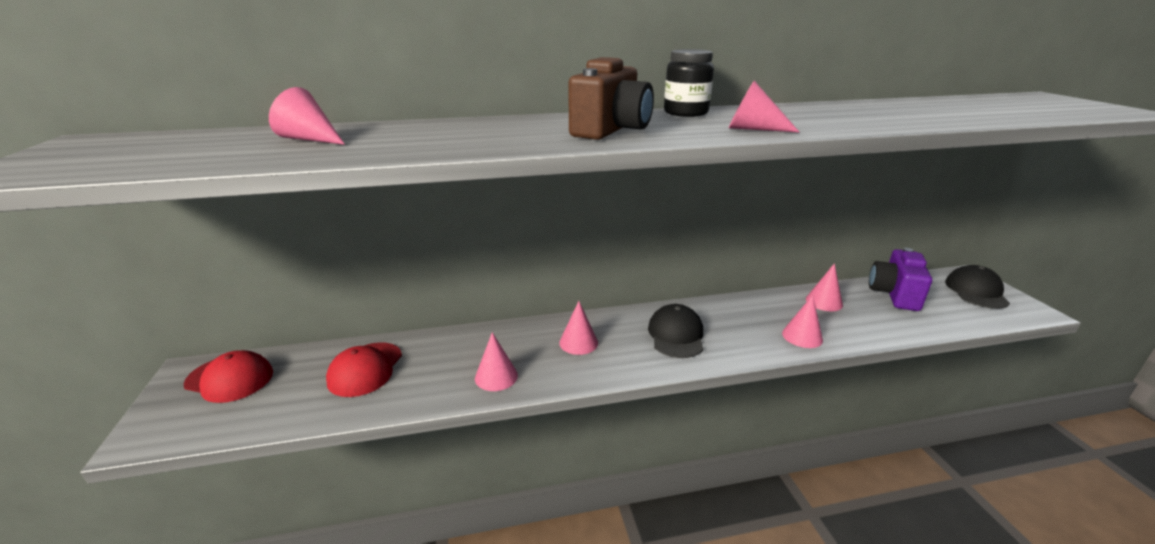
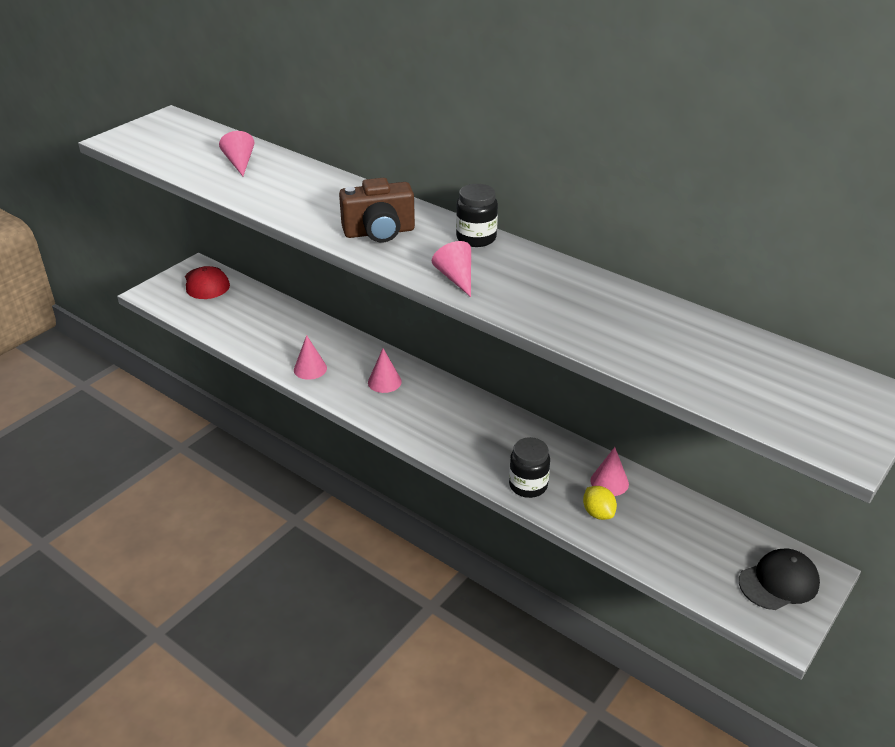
camera: 50 degrees right, 10 degrees up
red cap [326,342,402,397] -> none
black cap [648,304,704,358] -> none
pink cone [782,295,823,348] -> black jar [509,437,550,498]
purple camera [869,248,932,311] -> none
none -> yellow lemon [583,486,617,520]

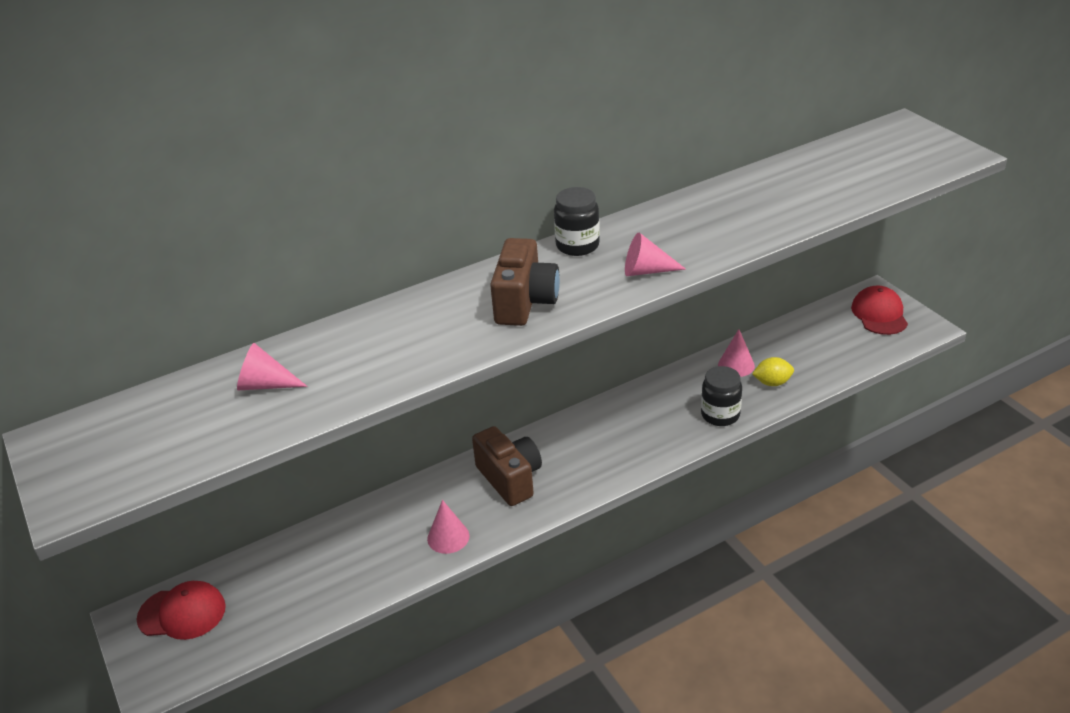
camera: 65 degrees left, 0 degrees up
pink cone [368,348,402,393] -> brown camera [472,426,542,506]
black cap [739,549,820,610] -> red cap [851,286,908,335]

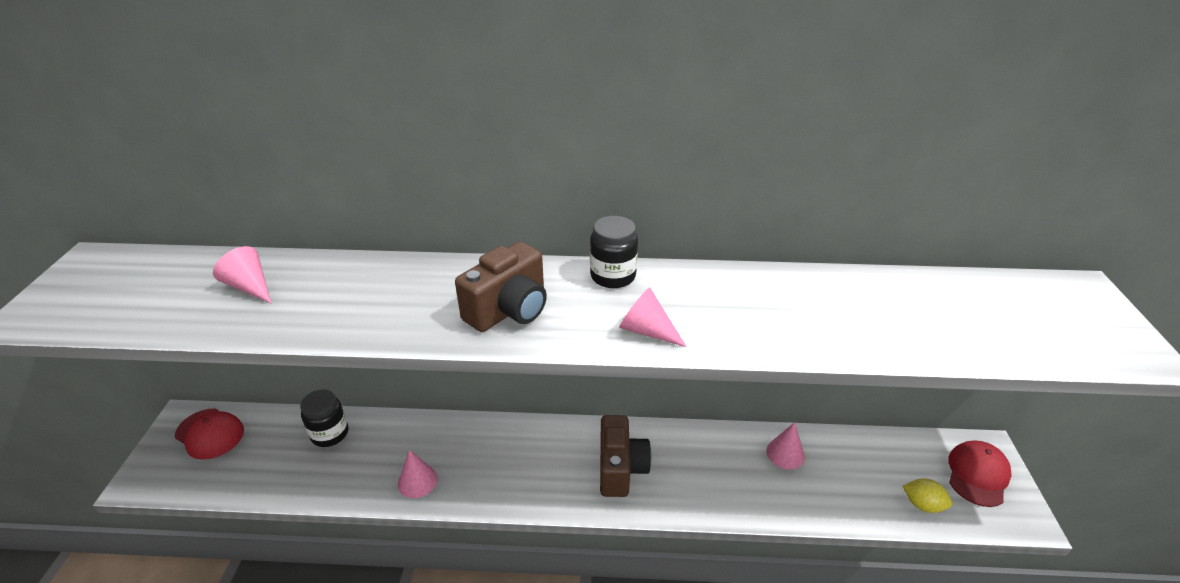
camera: 30 degrees right, 0 degrees up
brown camera [472,426,542,506] -> brown camera moved to [600,415,652,497]
black jar [701,366,742,426] -> black jar moved to [300,389,348,447]
yellow lemon [752,357,794,386] -> yellow lemon moved to [903,478,953,513]

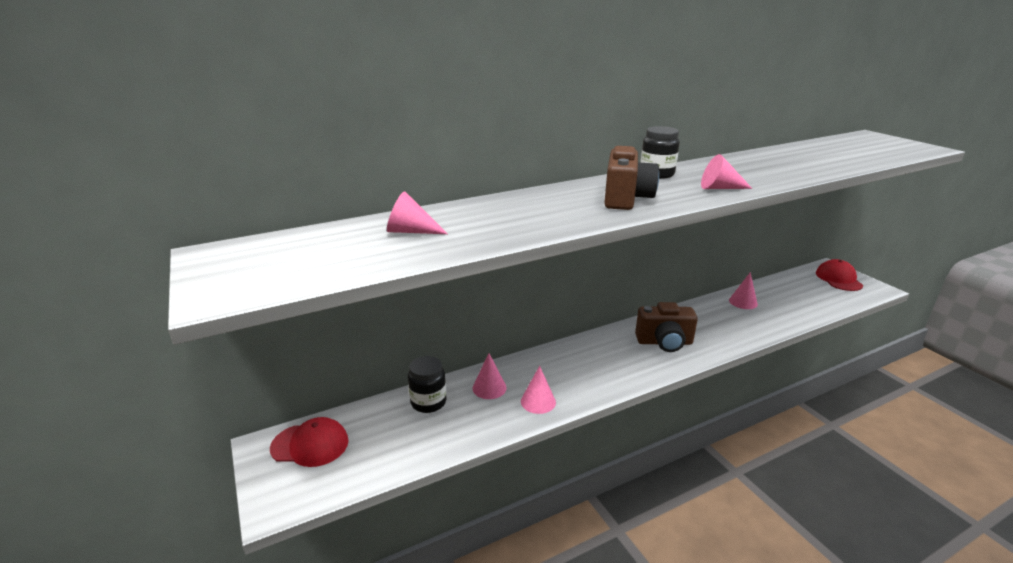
camera: 30 degrees left, 10 degrees down
brown camera [600,415,652,497] -> brown camera turned 120 degrees clockwise [635,302,698,352]
yellow lemon [903,478,953,513] -> none
none -> pink cone [473,353,507,399]

